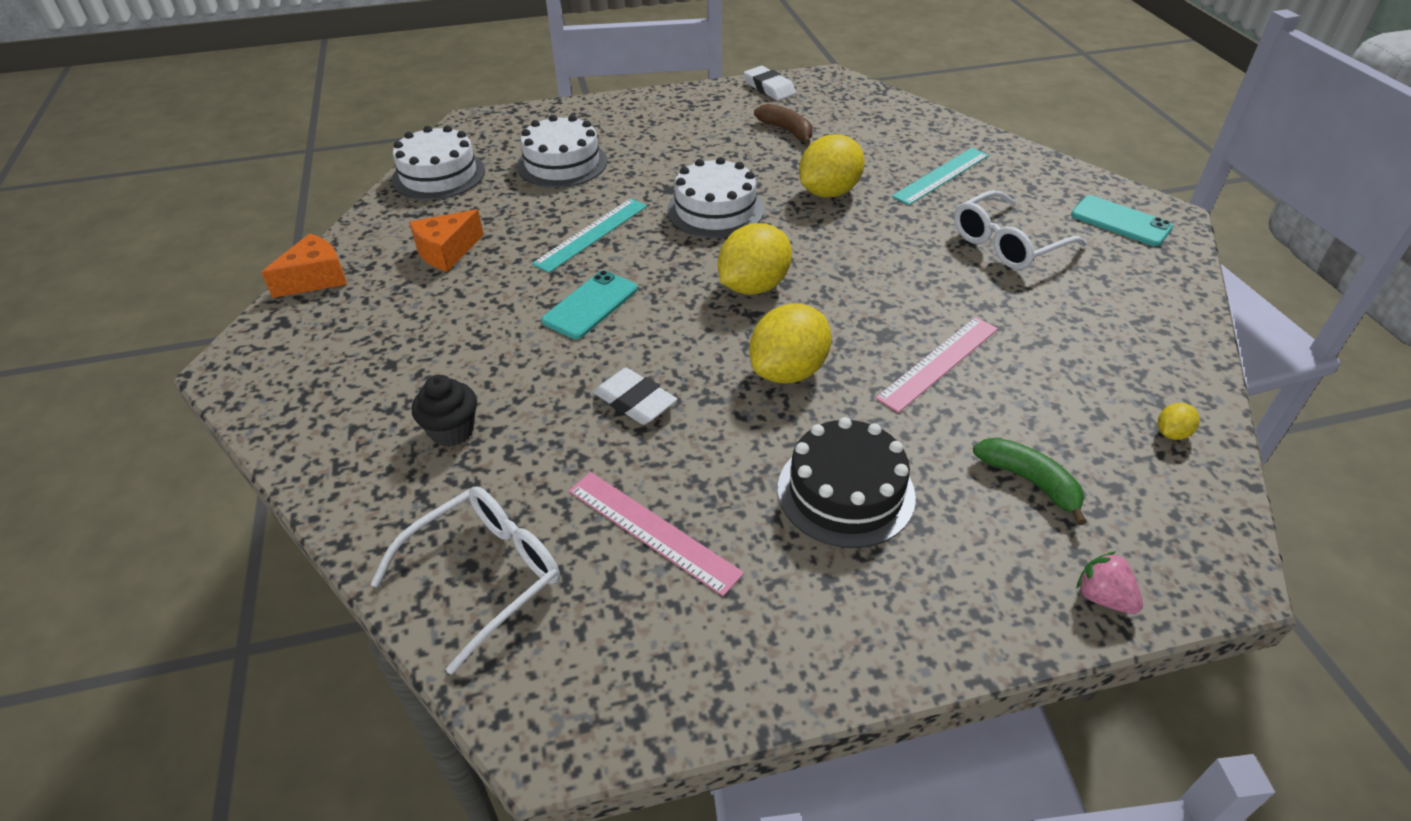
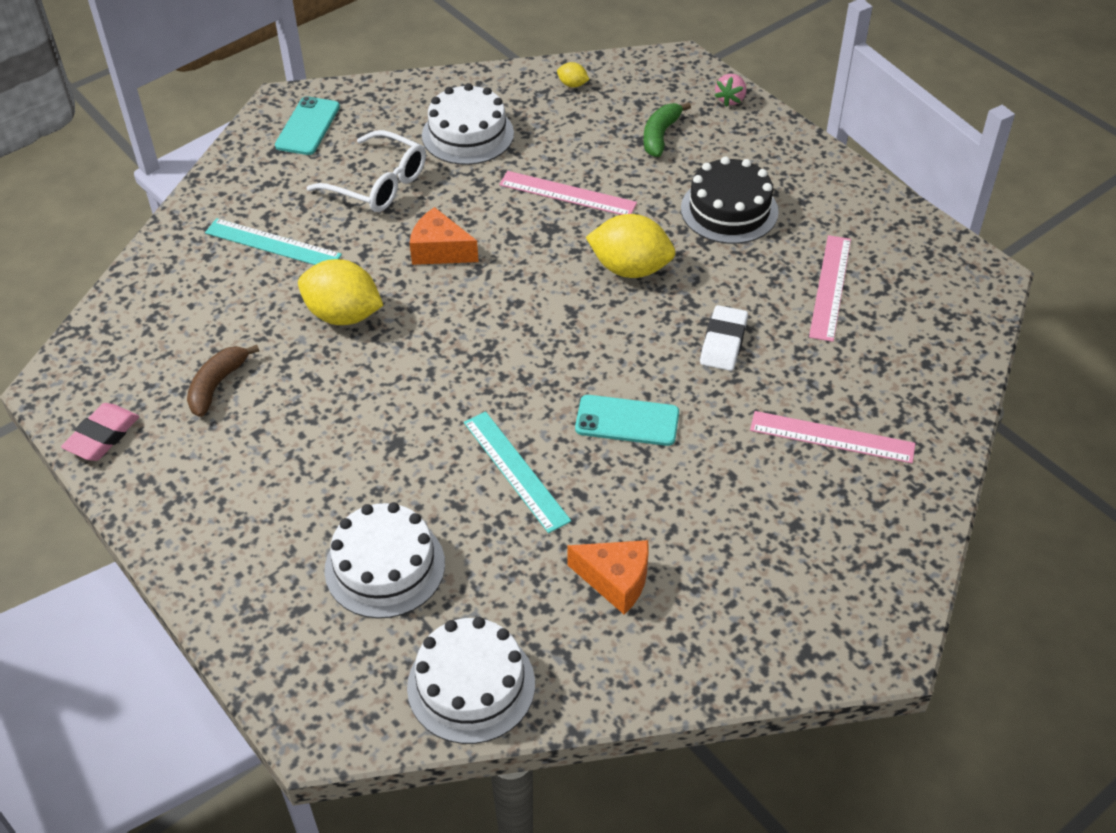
camera: 115 degrees left, 5 degrees up
orange cheese [261,233,347,298] -> orange cheese moved to [410,207,479,265]
white glasses [370,487,560,675] -> none
black cupcake [412,375,477,447] -> pink ruler [750,411,916,463]
turquoise ruler [532,198,647,273] -> turquoise ruler turned 45 degrees clockwise [464,411,571,533]
white cake [667,157,764,238] -> white cake moved to [422,83,514,165]
yellow lemon [718,223,792,295] -> none
white eraser [744,66,796,101] -> pink eraser [61,403,139,461]

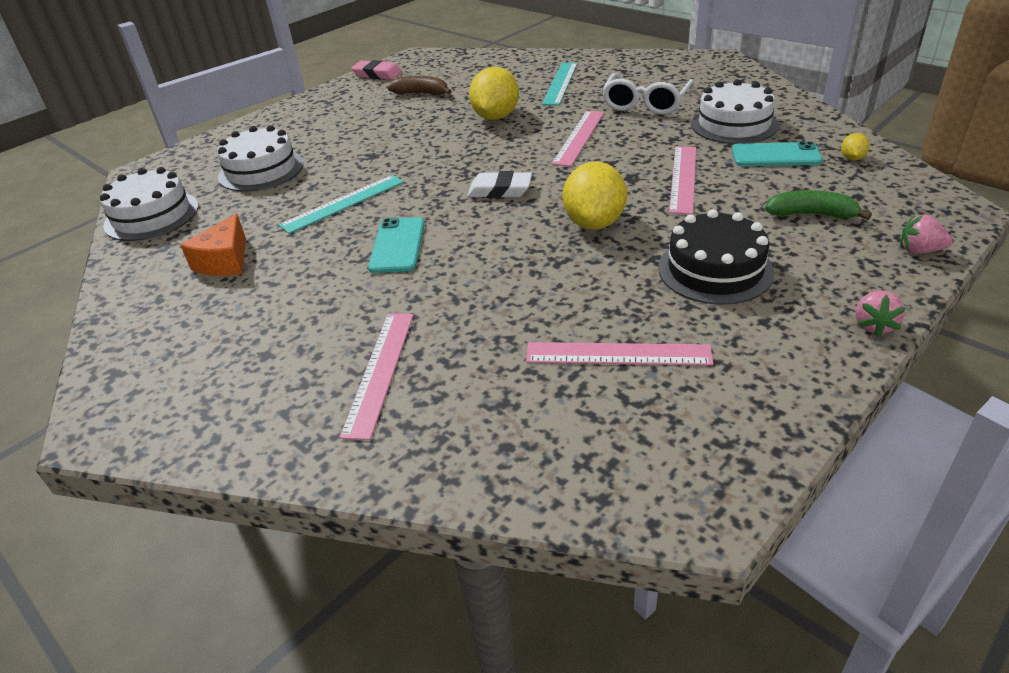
camera: 85 degrees right, 10 degrees down
turquoise phone [275,96,340,155] -> turquoise phone moved to [732,141,823,166]
orange cheese [410,207,479,265] -> pink ruler [551,111,604,167]
white eraser [700,305,748,371] -> white eraser moved to [467,171,532,198]
none -> pink strawberry [855,291,906,337]

